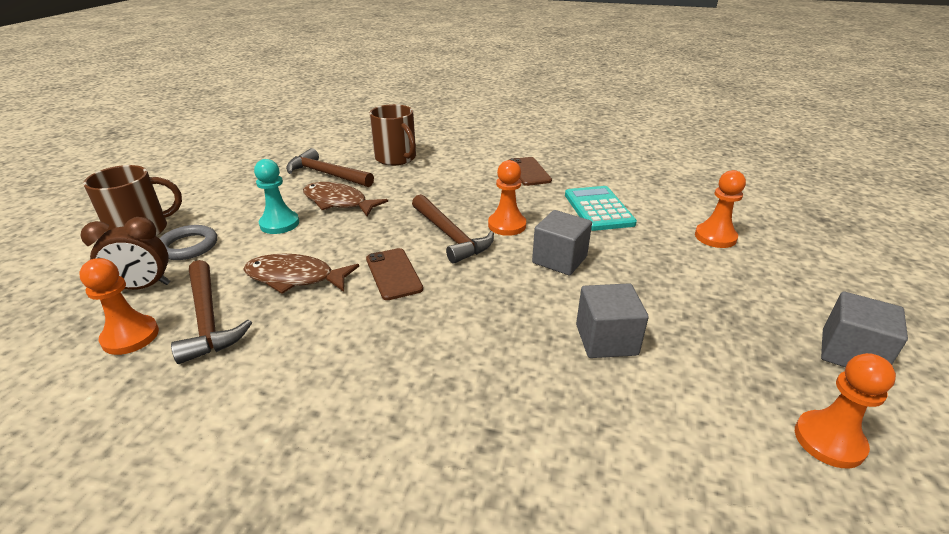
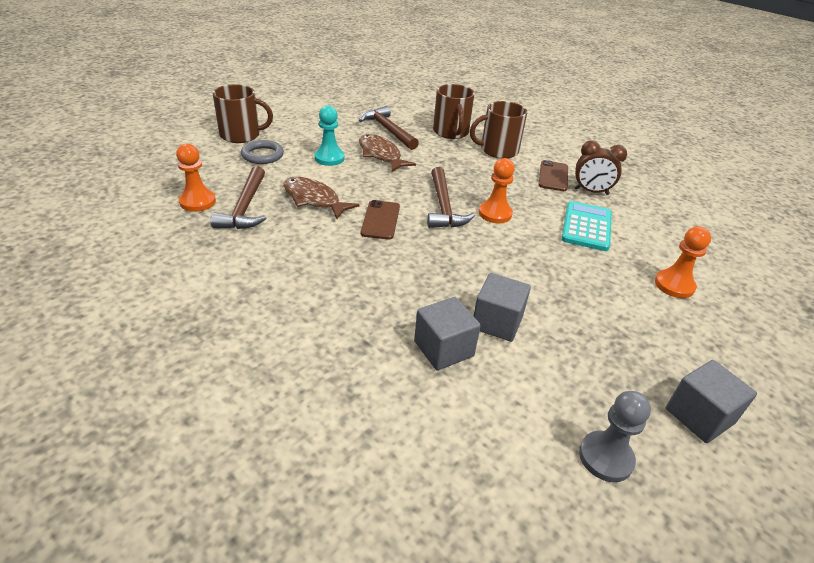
camera: 25 degrees right, 5 degrees up
brown clock [81,217,170,290] -> brown clock moved to [574,140,627,195]
grey cube [532,210,592,276] -> grey cube moved to [414,297,481,371]
orange pawn [795,353,896,469] -> grey pawn [579,391,651,482]
none -> brown mug [470,101,527,159]

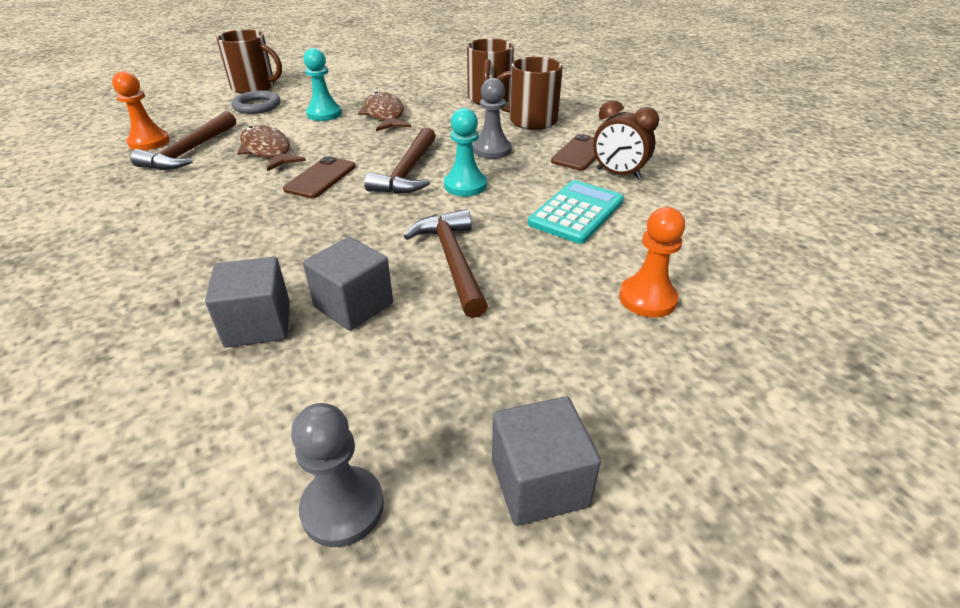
camera: 20 degrees right, 0 degrees up
brown hammer [359,106,419,150] -> brown hammer moved to [404,209,488,318]
orange pawn [479,158,515,223] -> turquoise pawn [444,108,487,196]
none -> grey pawn [473,78,512,159]

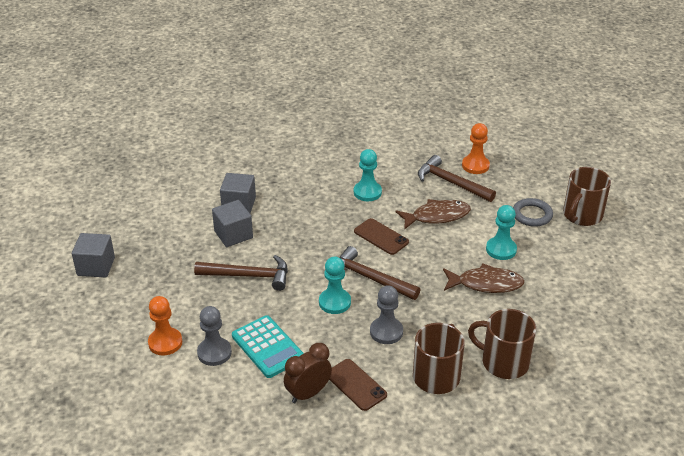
camera: 110 degrees right, 0 degrees up
grey pawn [291,403,384,547] -> grey pawn moved to [197,306,232,366]
none -> turquoise pawn [354,149,382,201]

